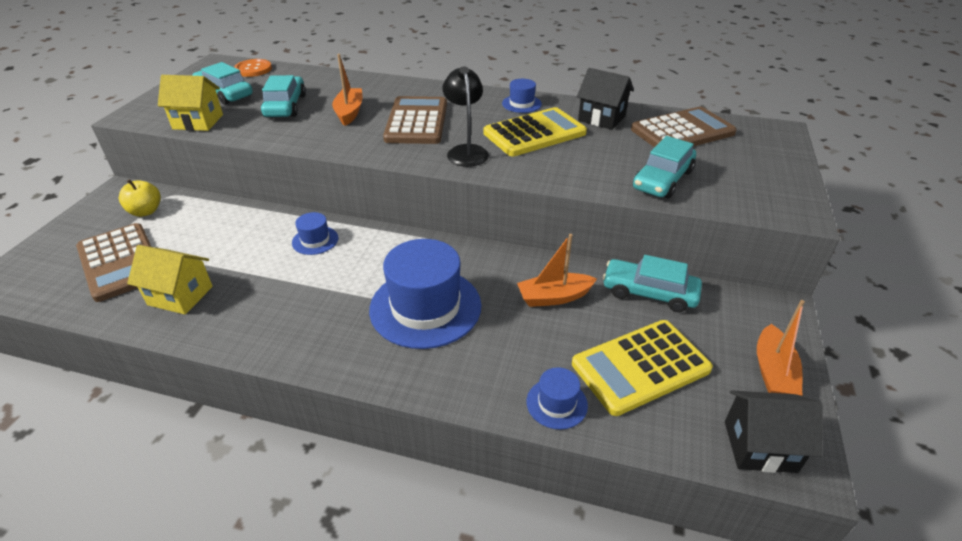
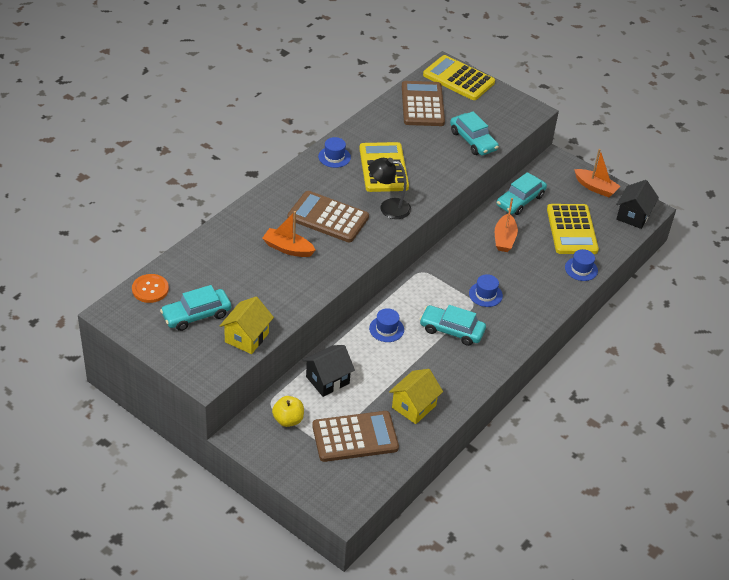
camera: 70 degrees left, 5 degrees up
turquoise car [261,75,306,117] -> turquoise car moved to [419,305,486,346]
blue hat [369,239,481,349] -> blue hat [469,274,503,307], size x0.47
black house [577,68,634,130] -> black house moved to [303,345,355,397]
none -> yellow calculator [423,55,495,100]

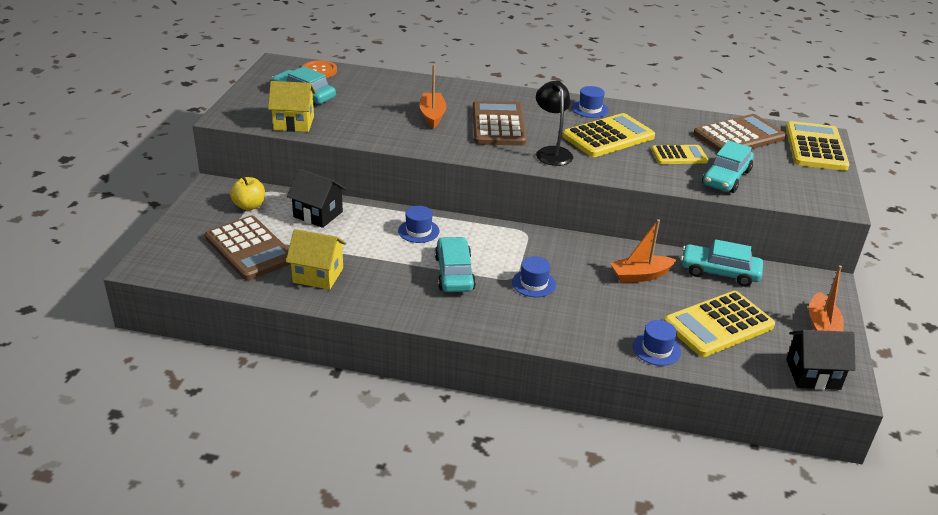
camera: 65 degrees right, 10 degrees down
none -> yellow calculator [651,145,708,164]

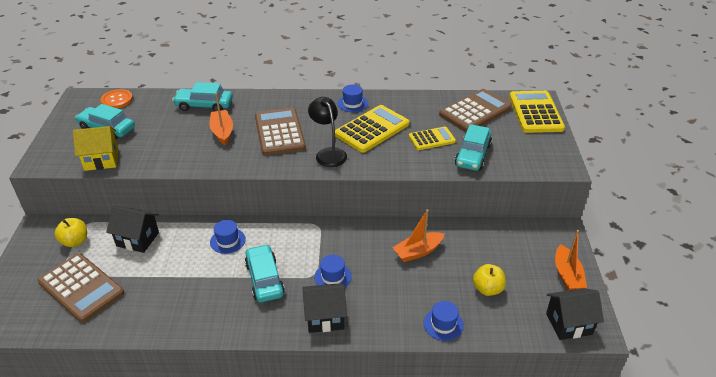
camera: 10 degrees left, 5 degrees up
yellow house [286,229,347,290] -> none
yellow calculator [664,291,775,357] -> yellow apple [473,264,506,296]
turquoise car [681,239,763,287] -> turquoise car moved to [172,82,233,111]
none -> black house [302,283,347,333]

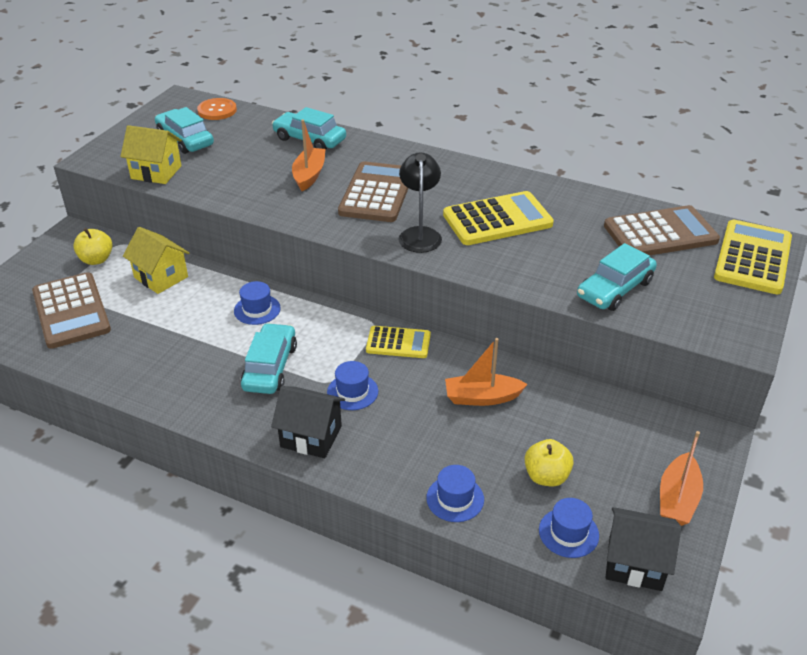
camera: 25 degrees right, 0 degrees up
black house [106,206,159,253] -> yellow house [123,227,189,294]
blue hat [337,84,368,112] -> blue hat moved to [539,498,599,558]
yellow calculator [409,127,456,150] -> yellow calculator moved to [366,326,431,358]

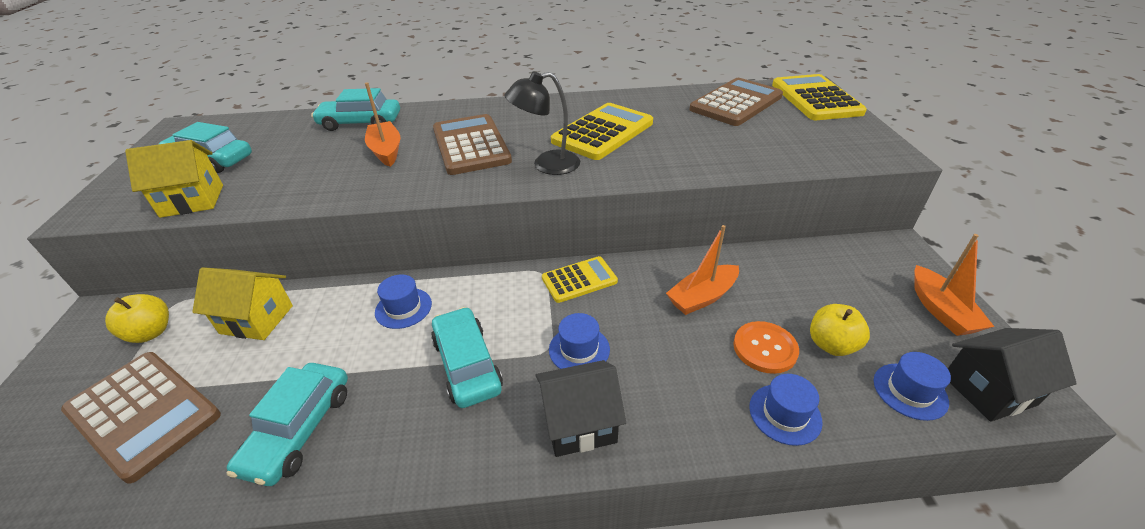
camera: 30 degrees left, 0 degrees up
orange button [197,98,237,120] -> orange button moved to [734,321,799,374]
black lamp [398,153,442,253] -> black lamp turned 75 degrees counterclockwise [504,71,580,175]
turquoise car [577,243,657,311] -> turquoise car moved to [227,363,348,486]

